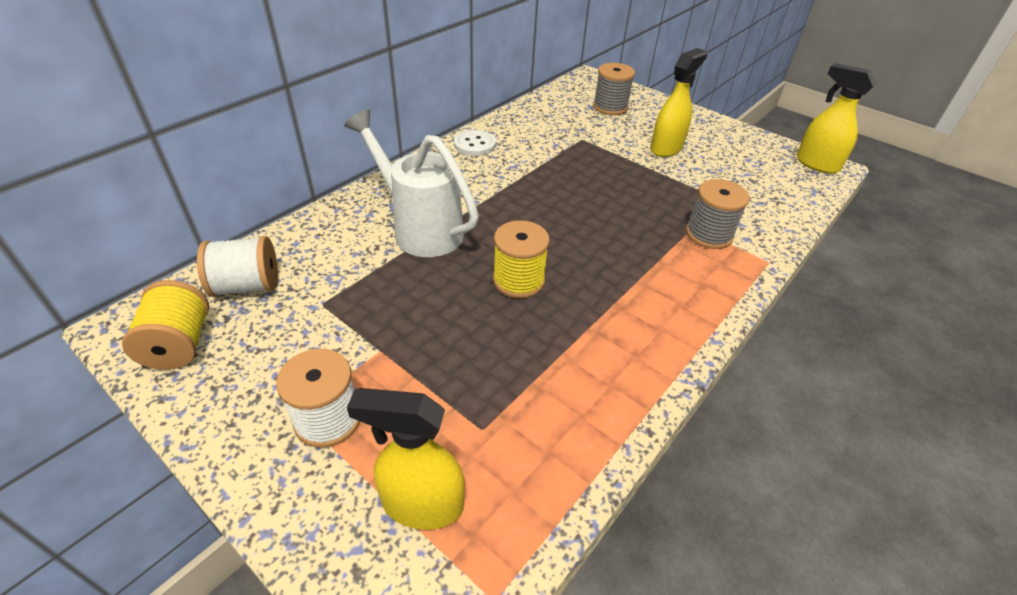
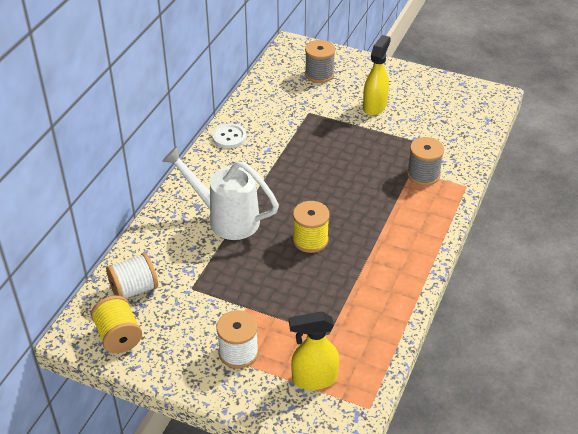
camera: 15 degrees left, 0 degrees up
yellow spray bottle [797,63,877,174] -> none

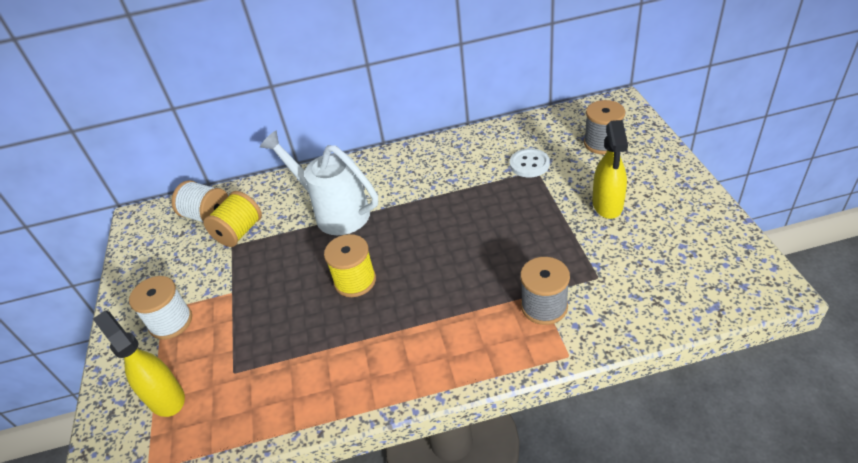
camera: 60 degrees right, 0 degrees up
yellow spool [91,295,142,353] -> yellow spool moved to [203,191,262,247]
white watering can [162,146,279,240] -> white watering can turned 45 degrees counterclockwise [260,131,378,235]
white button [212,124,246,149] -> white button moved to [510,148,550,177]
yellow spray bottle [363,35,391,116] -> yellow spray bottle turned 105 degrees clockwise [592,120,628,219]

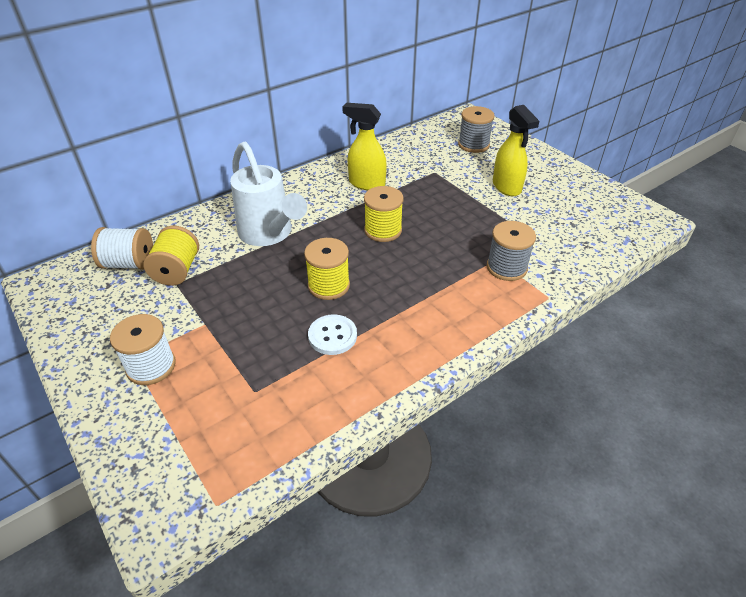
camera: 30 degrees left, 0 degrees up
yellow spray bottle [93,311,185,417] -> yellow spray bottle moved to [342,103,387,190]
white watering can [260,131,378,235] -> white watering can turned 135 degrees counterclockwise [230,142,307,246]
white button [510,148,550,177] -> white button moved to [308,314,357,355]
none -> yellow spool [364,186,403,242]

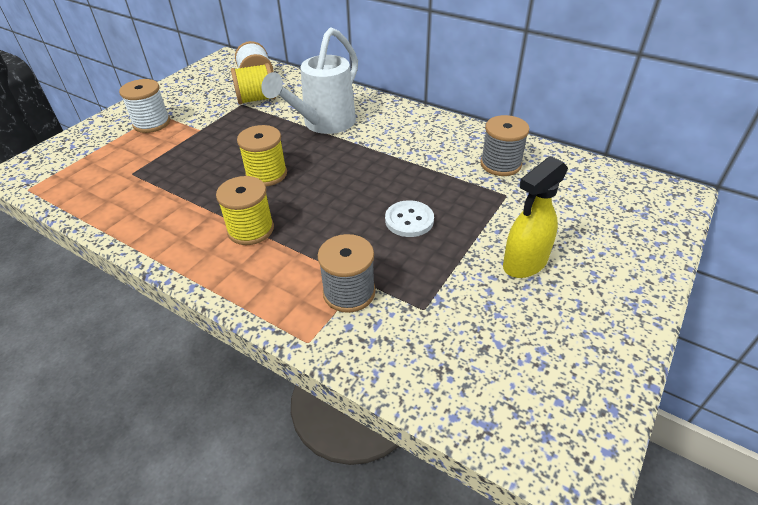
camera: 70 degrees right, 0 degrees up
white button [308,314,357,355] -> white button moved to [385,200,434,237]
yellow spray bottle [342,103,387,190] -> none
yellow spool [364,186,403,242] -> yellow spool moved to [216,176,274,245]
grey spool [458,106,494,153] -> grey spool moved to [480,115,530,176]

